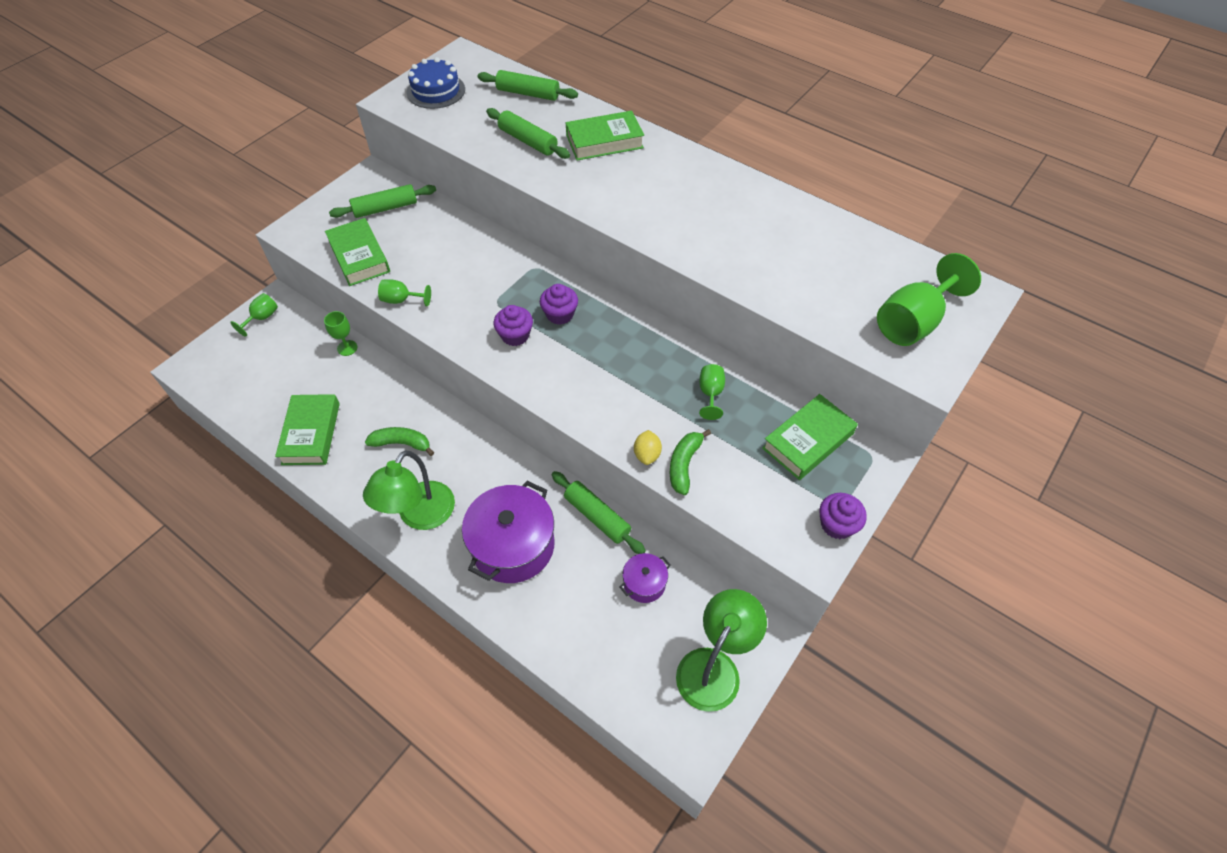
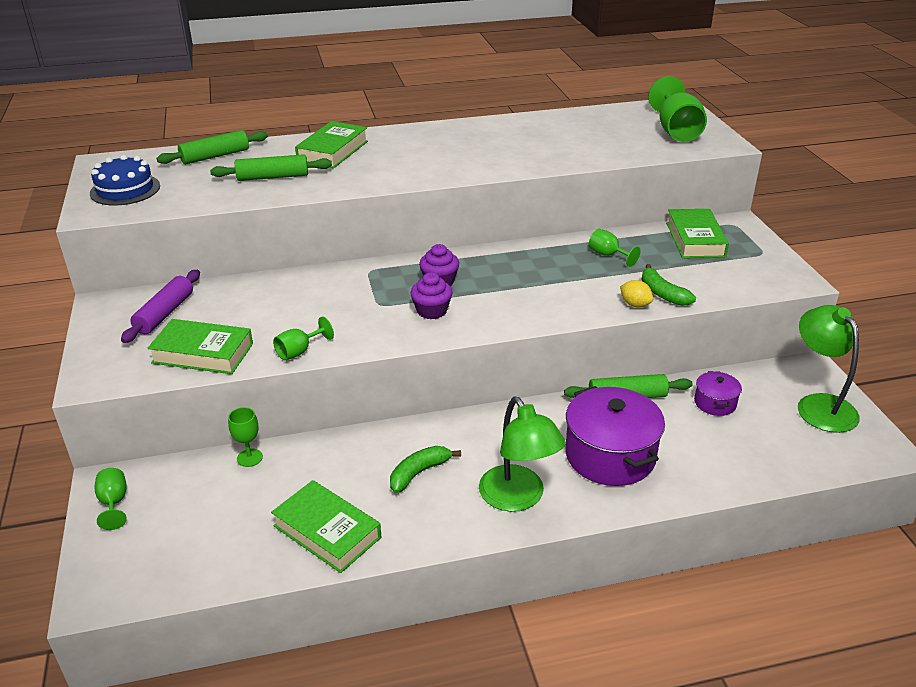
camera: 50 degrees left, 20 degrees down
green rolling pin [329,184,436,218] -> purple rolling pin [121,270,200,343]
purple cupcake [820,493,867,539] -> none

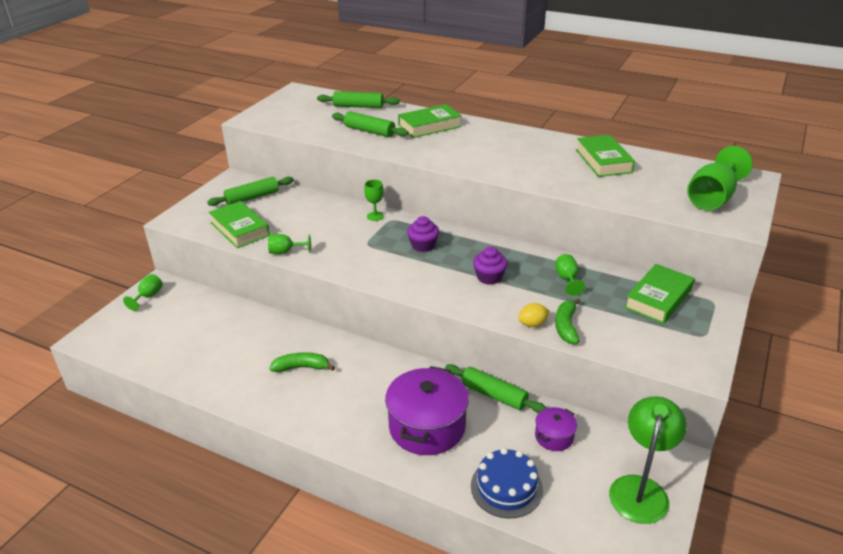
camera: 40 degrees right, 0 degrees up
blue cake [90,155,160,206] -> blue cake moved to [471,448,543,519]
purple rolling pin [121,270,200,343] -> green rolling pin [207,177,294,206]
green goblet [228,407,263,467] -> green goblet moved to [364,180,384,221]
green book [271,480,381,573] -> green book moved to [576,135,635,177]
purple cupcake [410,272,453,319] -> purple cupcake moved to [473,247,508,285]
green lamp [479,397,566,512] -> none
yellow lemon [620,280,653,307] -> yellow lemon turned 75 degrees clockwise [518,303,549,327]

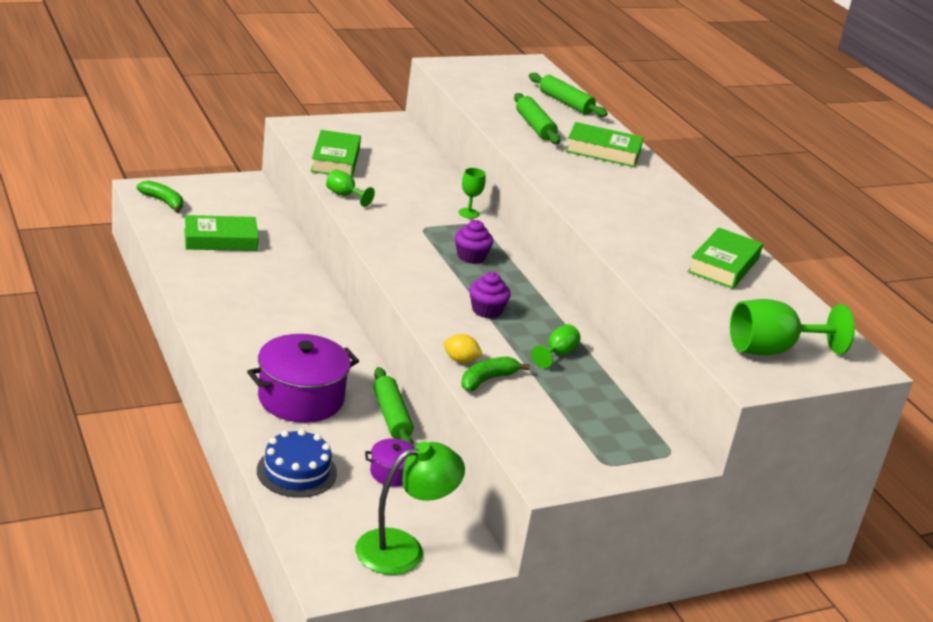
camera: 35 degrees right, 5 degrees down
green goblet [123,274,163,311] -> none
green rolling pin [207,177,294,206] -> none
green banana [270,352,335,372] -> green banana moved to [137,181,183,213]
green book [624,264,694,324] -> green book moved to [184,215,259,251]

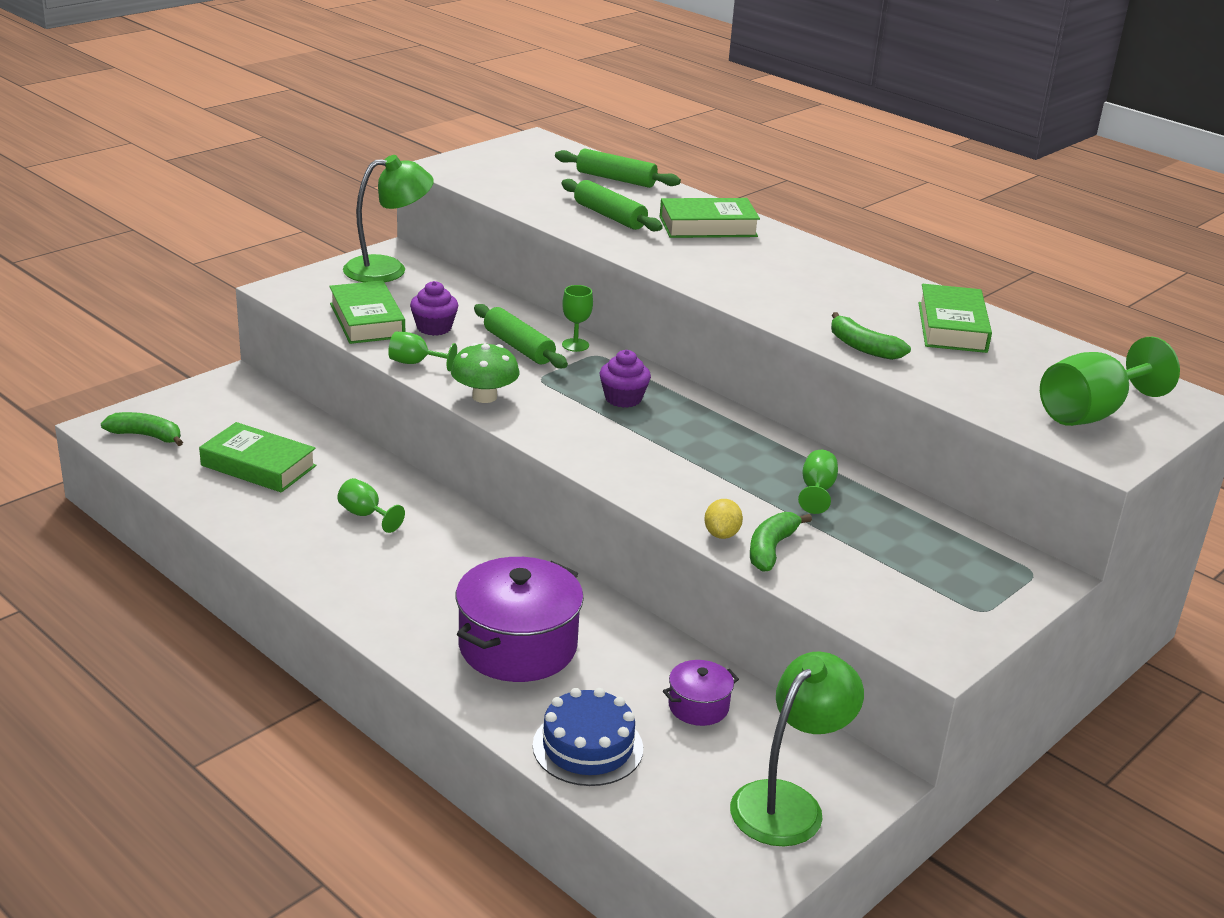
camera: 20 degrees left, 0 degrees up
green book [184,215,259,251] -> green book turned 60 degrees clockwise [199,422,316,492]
green rolling pin [373,367,414,445] -> green rolling pin moved to [474,304,568,369]
yellow lemon [444,334,483,363] -> yellow lemon turned 75 degrees counterclockwise [704,499,743,539]
purple cupcake [469,272,511,318] -> purple cupcake moved to [410,281,458,336]
none -> green goblet [338,478,405,533]
none -> green lamp [343,155,434,282]
none -> green mushroom [451,343,519,403]
none -> green banana [831,312,911,360]

